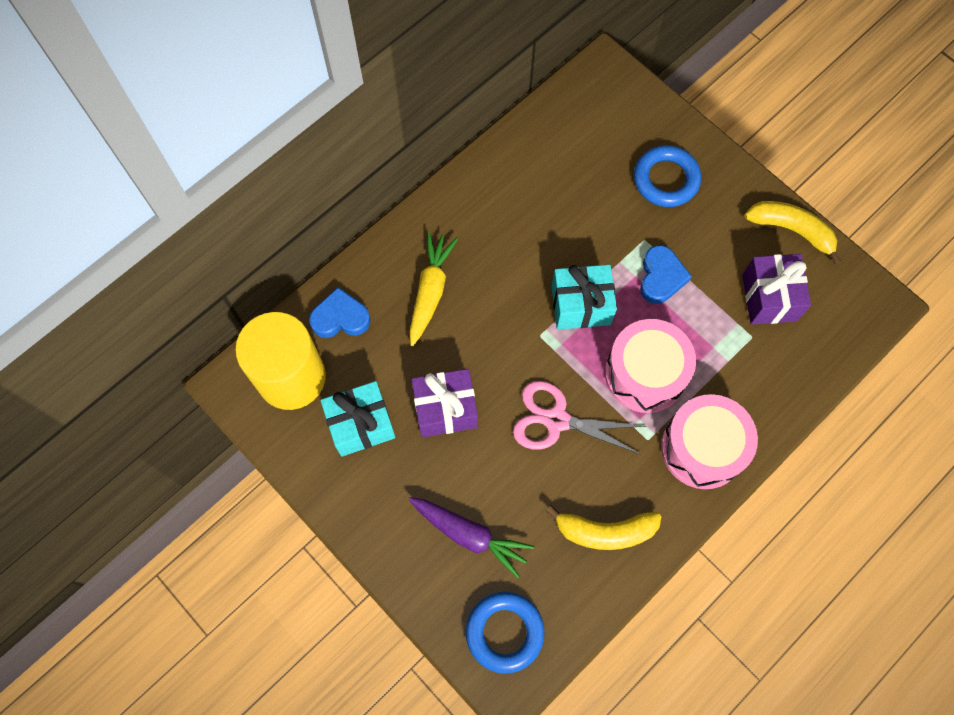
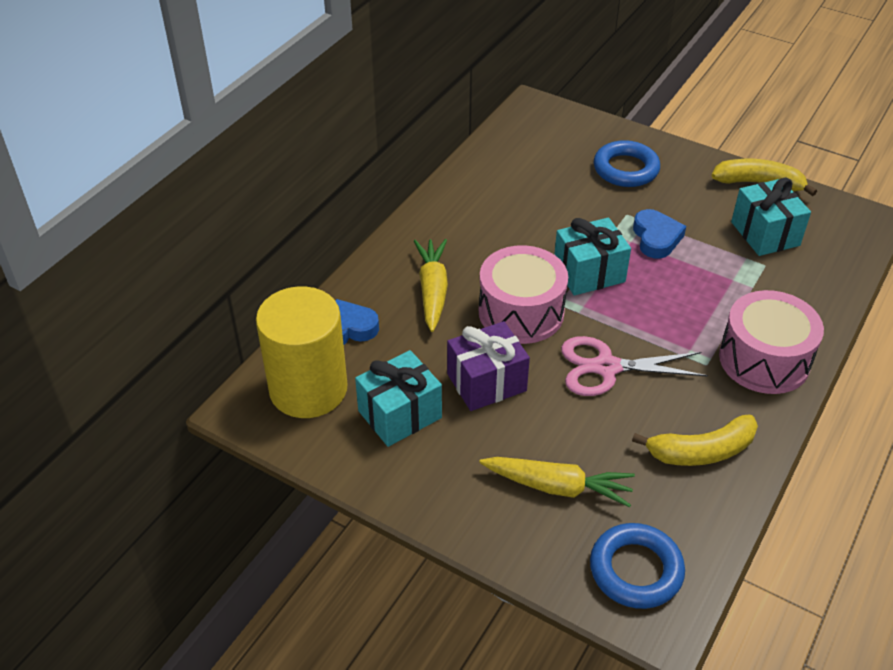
camera: 15 degrees left, 25 degrees down
purple carrot [409,497,534,578] -> yellow carrot [479,457,635,508]
pink drum [605,319,696,413] -> pink drum moved to [479,245,568,344]
purple gift [742,254,811,324] -> turquoise gift [731,178,811,256]

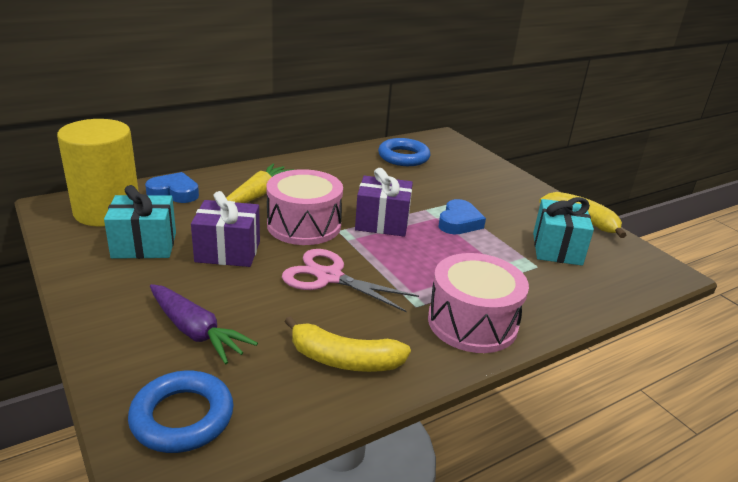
camera: 25 degrees right, 15 degrees down
yellow carrot [479,457,635,508] -> purple carrot [150,284,258,364]
turquoise gift [554,218,631,296] -> purple gift [355,168,413,237]
blue ring [594,140,660,187] -> blue ring moved to [378,138,430,166]

